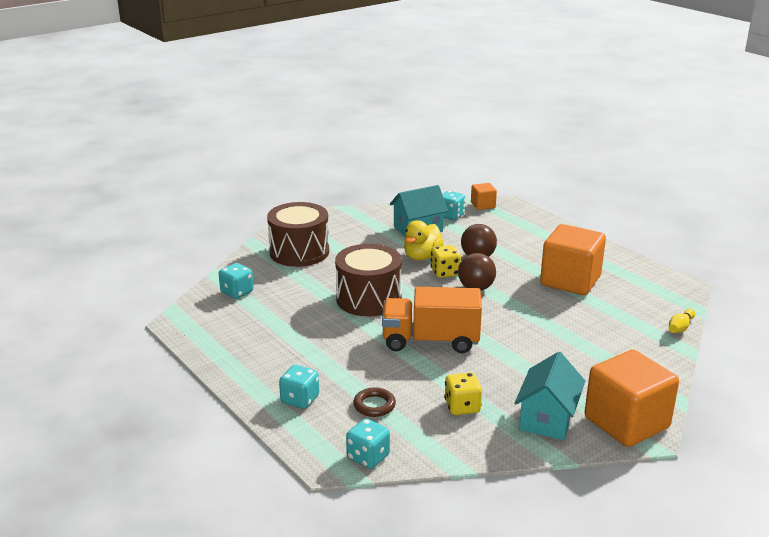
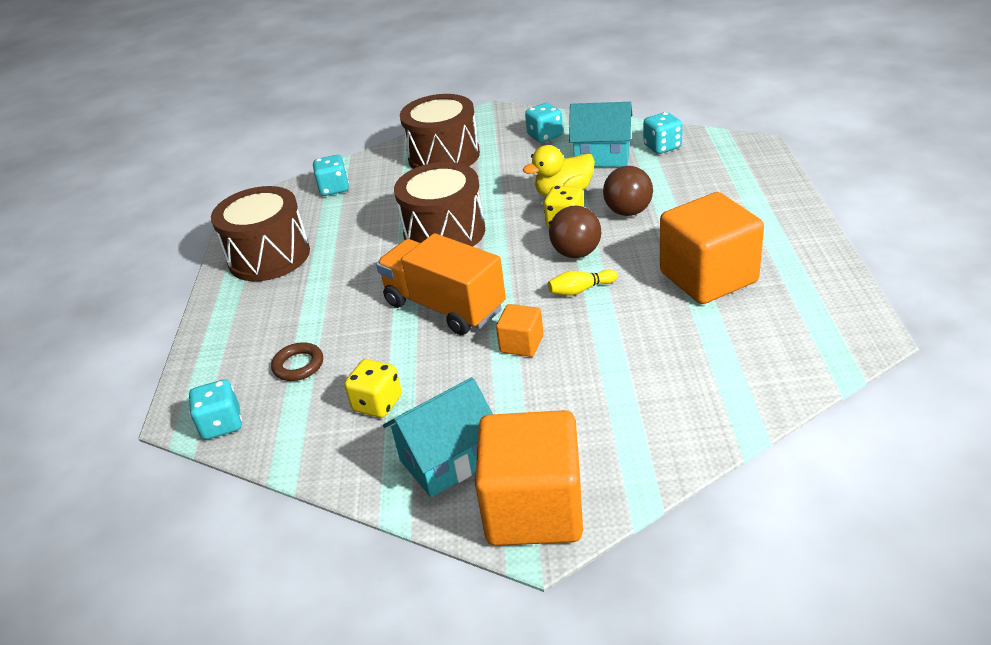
camera: 40 degrees right, 10 degrees up
turquoise dice [279,365,319,409] -> turquoise dice moved to [525,103,563,143]
orange cube [471,183,497,210] -> orange cube moved to [496,304,543,357]
yellow bowling pin [669,309,695,333] -> yellow bowling pin moved to [548,269,617,296]
none -> brown drum [211,186,310,281]

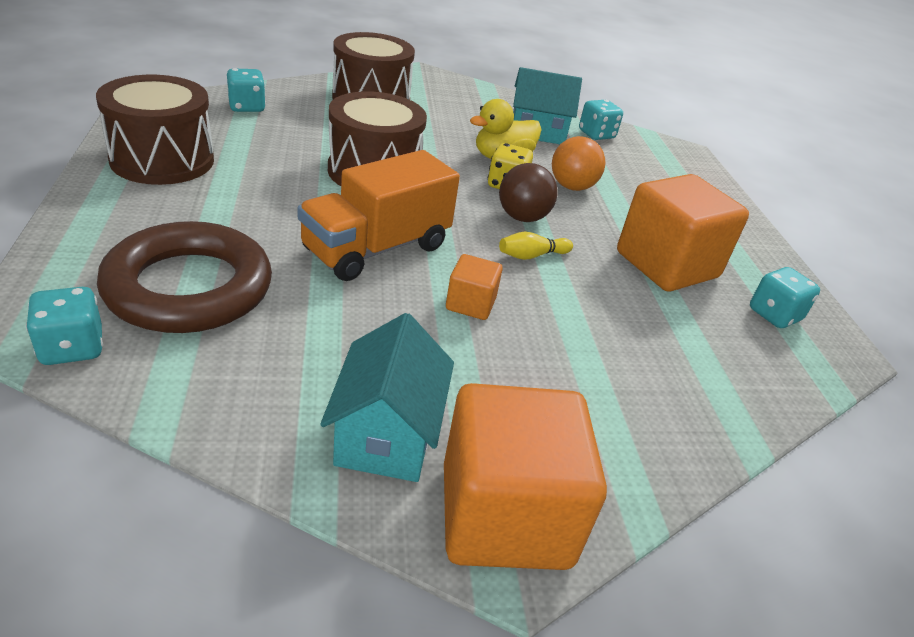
camera: 15 degrees left, 0 degrees up
brown ring [271,342,323,381] -> brown ring [97,221,272,333], size x2.41
yellow dice [344,359,402,418] -> none
orange truck [376,233,506,335] -> orange truck turned 75 degrees counterclockwise [298,150,460,281]
turquoise house [383,377,493,497] -> turquoise house turned 45 degrees counterclockwise [320,313,454,482]
turquoise dice [525,103,563,143] -> turquoise dice moved to [750,267,820,328]
brown ball [603,166,653,216] -> orange ball [552,136,605,191]

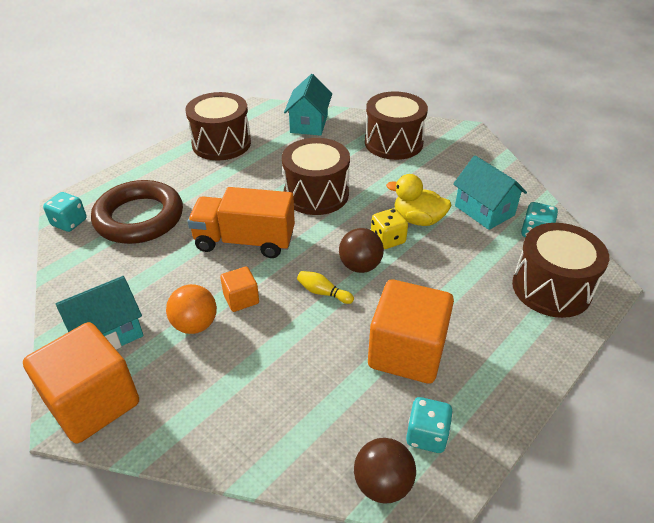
camera: 55 degrees right, 5 degrees up
turquoise dice [227,68,266,112] -> turquoise house [284,74,332,136]
orange ball [552,136,605,191] -> orange ball moved to [166,284,217,334]
none -> brown ball [354,438,416,504]
none -> brown drum [512,223,609,318]

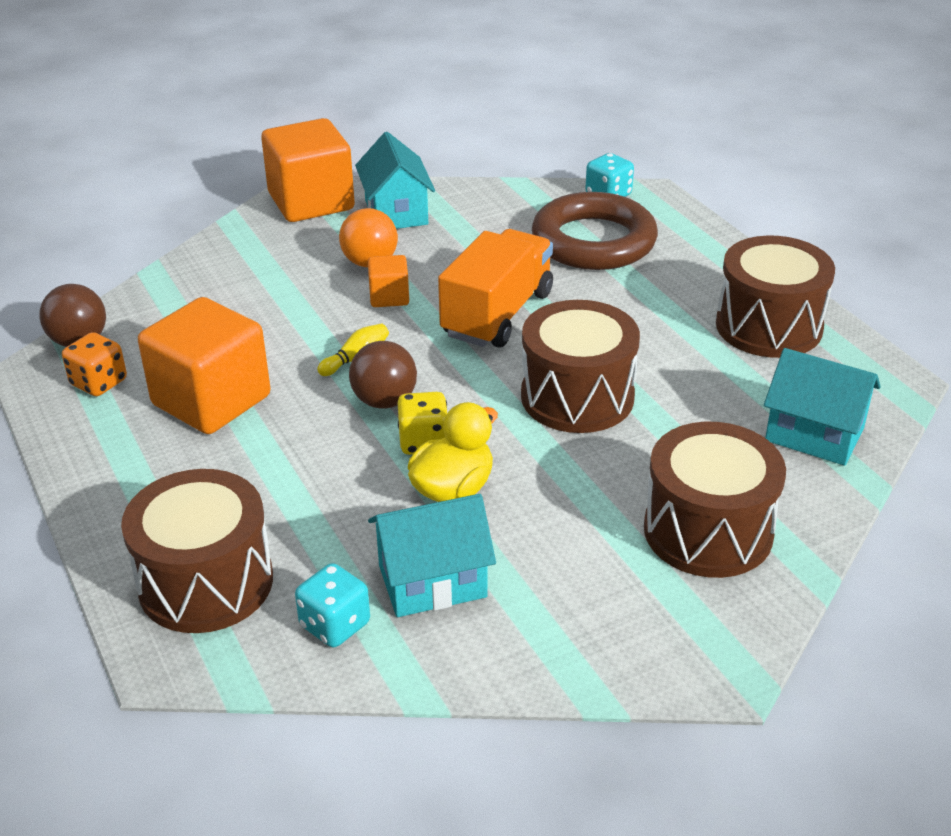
camera: 110 degrees right, 5 degrees down
turquoise dice [406,397,453,453] -> orange dice [62,332,127,396]

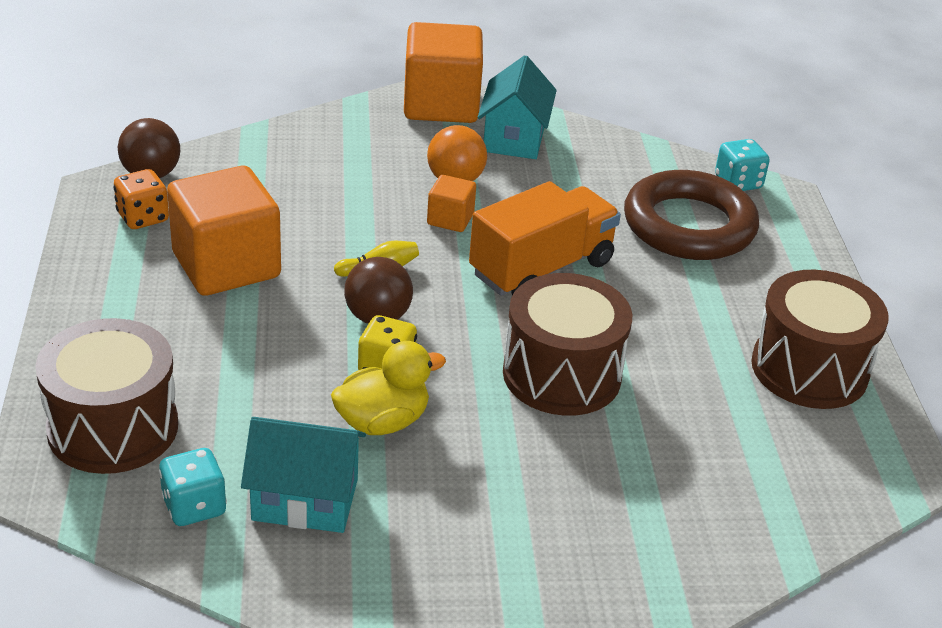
camera: 20 degrees right, 0 degrees up
brown drum [644,422,786,578] -> none
turquoise house [764,348,881,466] -> none

